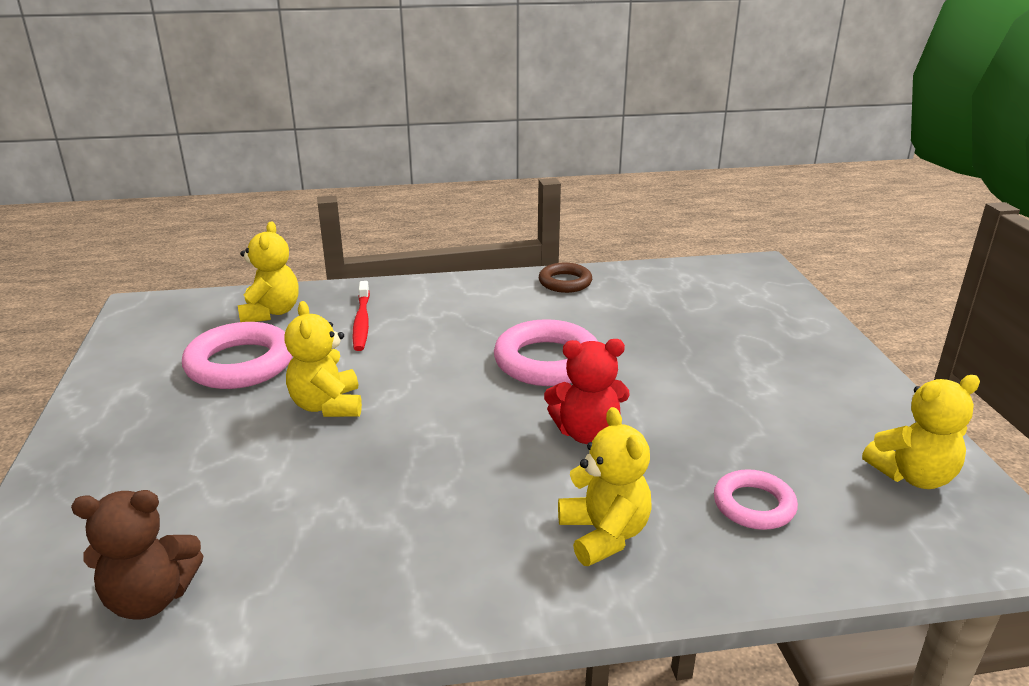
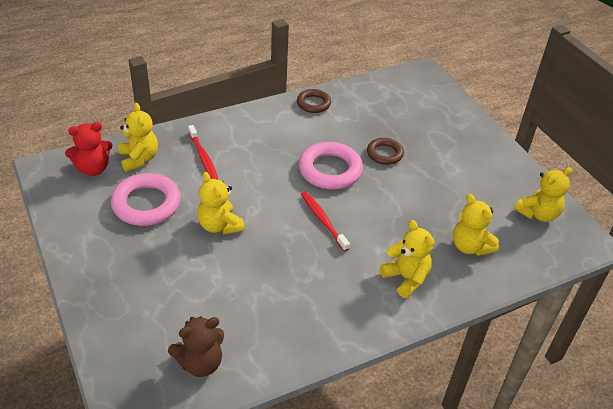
camera: 20 degrees left, 15 degrees up
red teddy bear [544,339,630,444] -> red teddy bear moved to [65,122,113,176]
pink ring [714,469,798,530] -> yellow teddy bear [453,194,499,256]
none -> red toothbrush [301,192,350,251]
none -> brown ring [367,138,404,165]

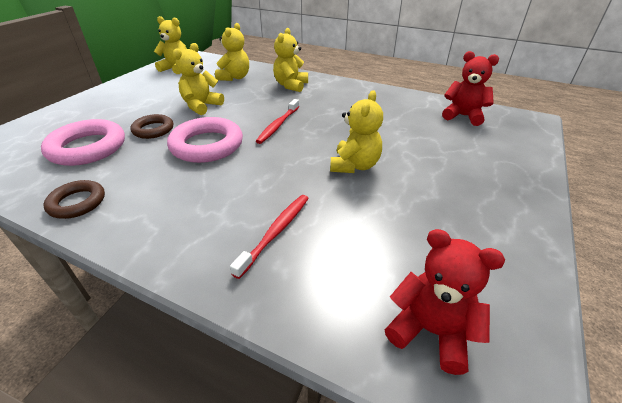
camera: 125 degrees left, 5 degrees down
pink ring [111,173,181,226] -> pink ring moved to [41,119,125,166]
yellow teddy bear [118,103,158,172] -> yellow teddy bear moved to [173,43,224,115]
brown teddy bear [168,316,224,377] -> red teddy bear [442,51,499,126]

